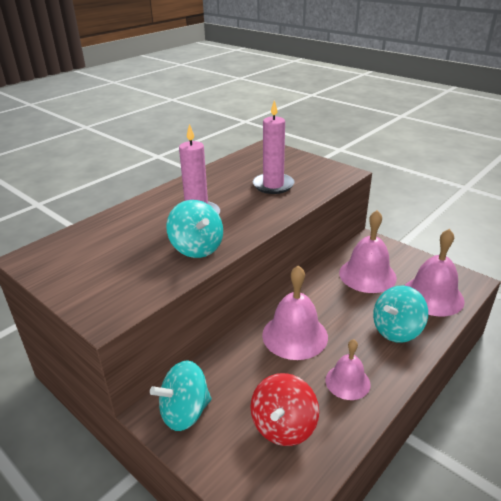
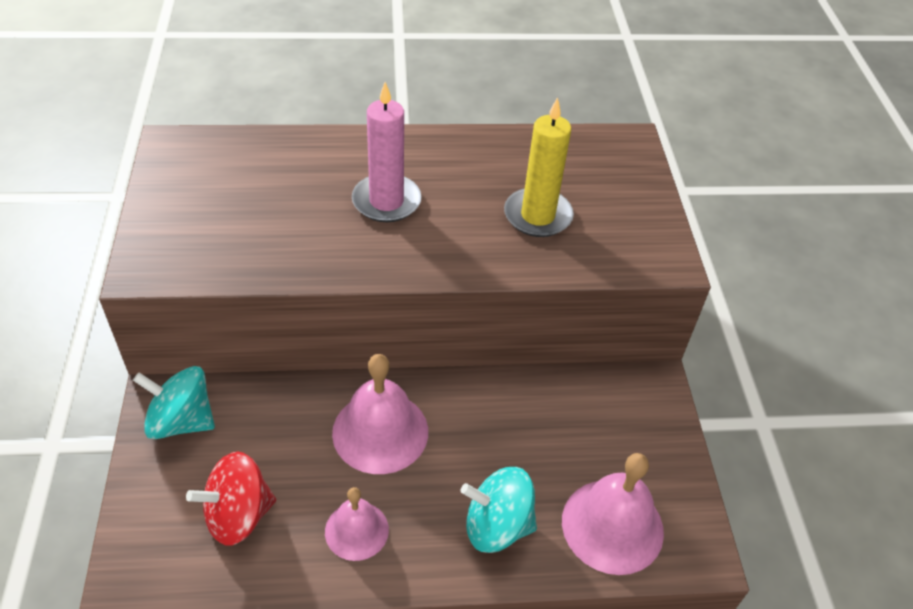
camera: 40 degrees right, 15 degrees up
turquoise spinning top [166,200,223,258] -> none
pink candle [253,100,294,194] -> yellow candle [504,97,574,237]
pink bell [339,210,397,293] -> none

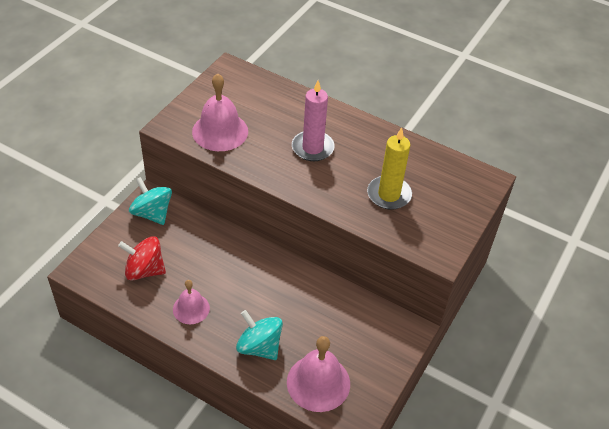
camera: 35 degrees right, 0 degrees up
pink bell [332,354,428,474] -> pink bell moved to [192,73,248,151]

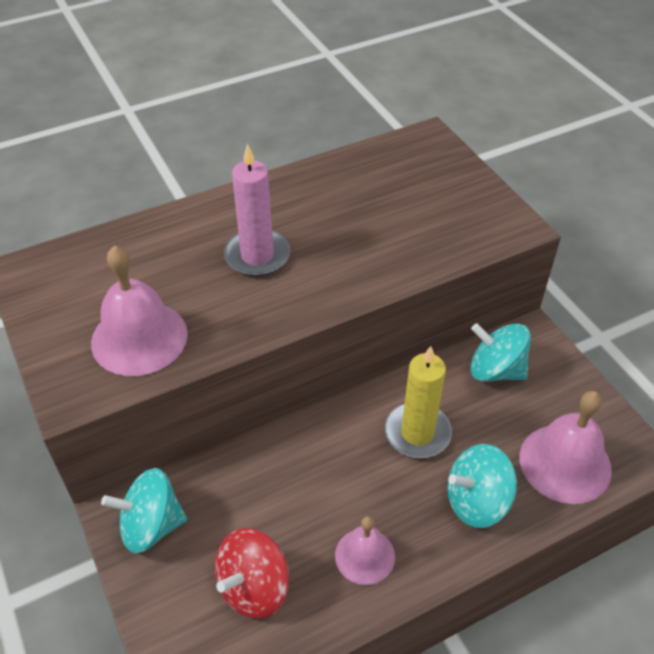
camera: 55 degrees left, 0 degrees up
yellow candle [367,127,412,210] -> yellow candle moved to [385,346,452,458]
none -> turquoise spinning top [470,323,531,382]

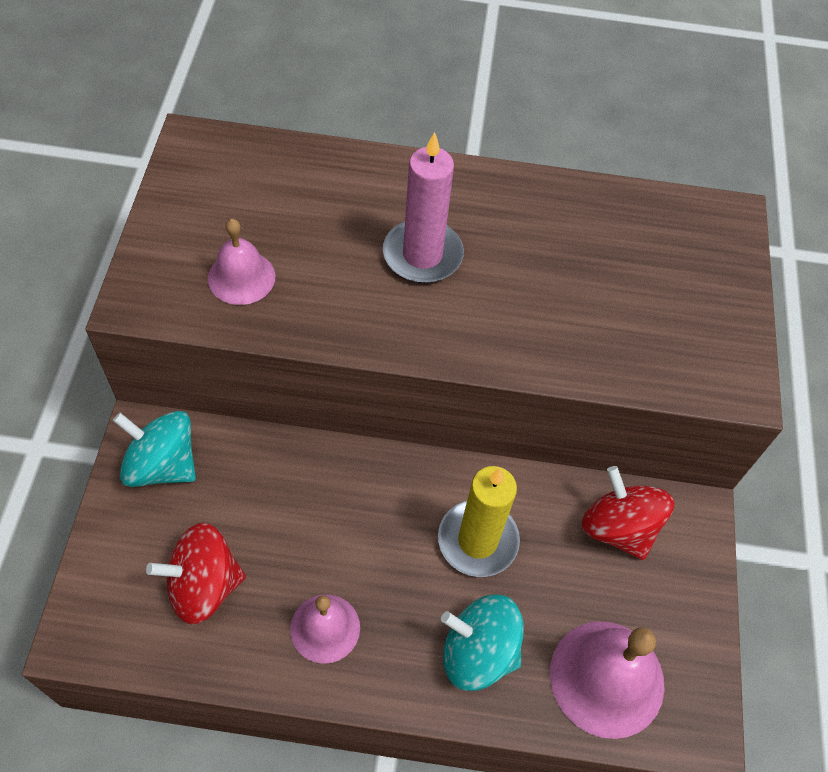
camera: 30 degrees right, 10 degrees up
pink bell [91,245,188,376] -> pink bell [208,219,275,305], size x0.61
turquoise spinning top [470,323,531,382] -> red spinning top [582,466,674,560]

